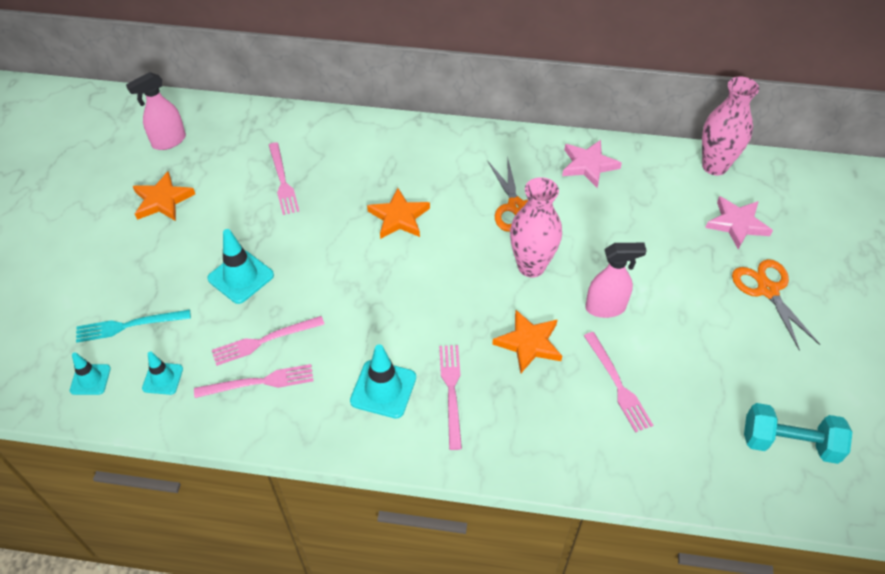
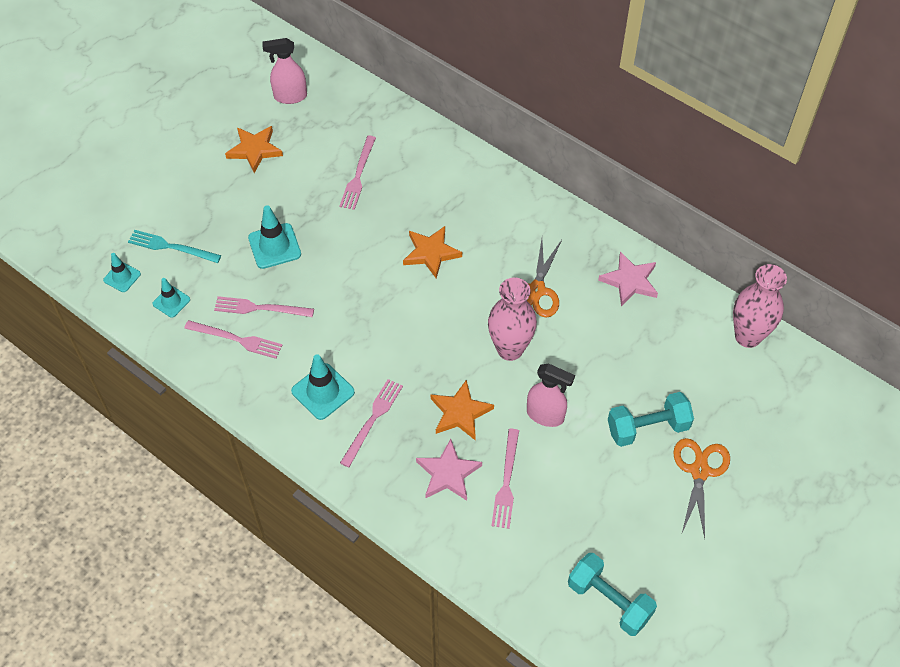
camera: 30 degrees right, 5 degrees up
pink star [705,196,773,249] -> pink star moved to [416,439,482,501]
none -> turquoise dumbbell [608,392,694,447]

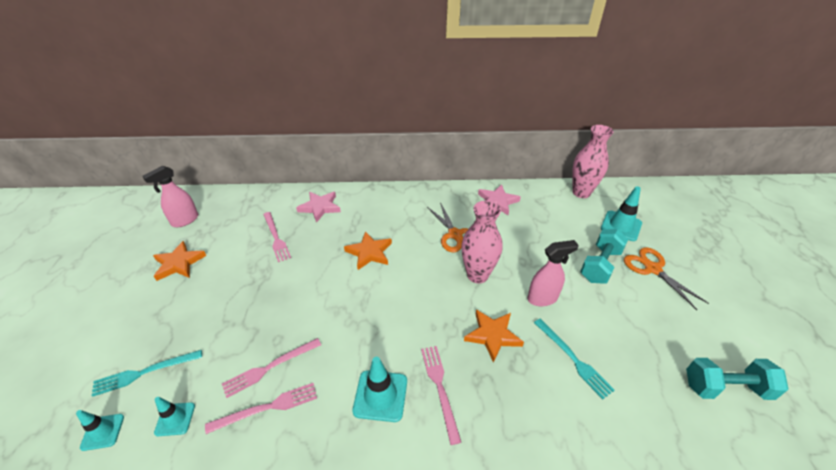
camera: 40 degrees left, 15 degrees down
turquoise traffic cone [248,205,301,269] -> turquoise traffic cone moved to [601,186,642,241]
pink star [416,439,482,501] -> pink star moved to [296,192,341,223]
pink fork [491,429,519,529] -> turquoise fork [534,319,615,399]

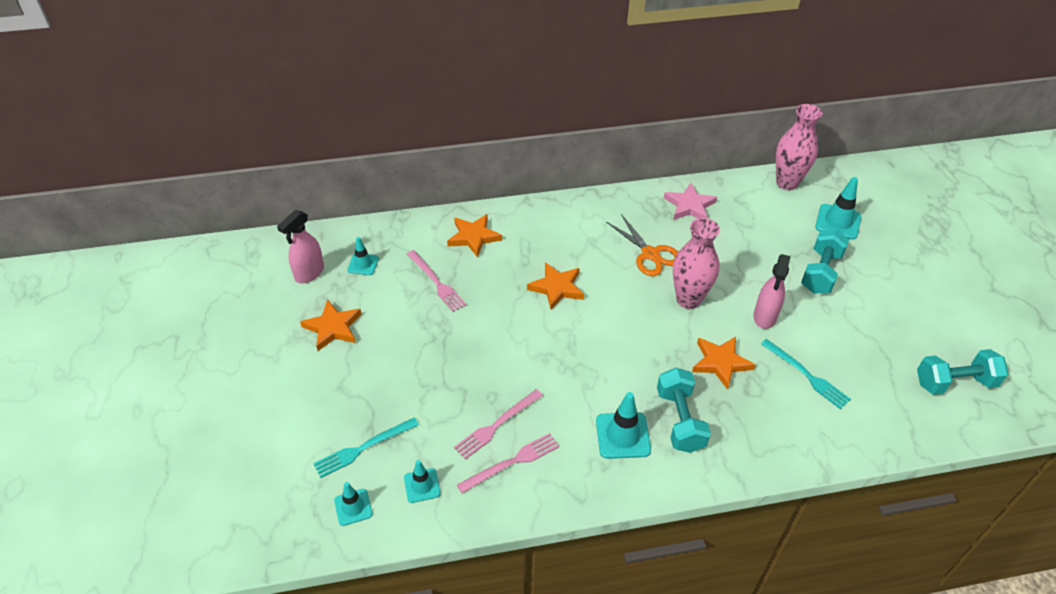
camera: 10 degrees left, 5 degrees up
pink star [296,192,341,223] -> orange star [447,214,502,258]
pink fork [421,346,461,445] -> turquoise dumbbell [657,368,711,453]
pink spray bottle [528,240,579,306] -> pink spray bottle turned 135 degrees clockwise [753,254,791,329]
orange scissors [624,247,709,310] -> none
none -> turquoise traffic cone [347,237,379,275]

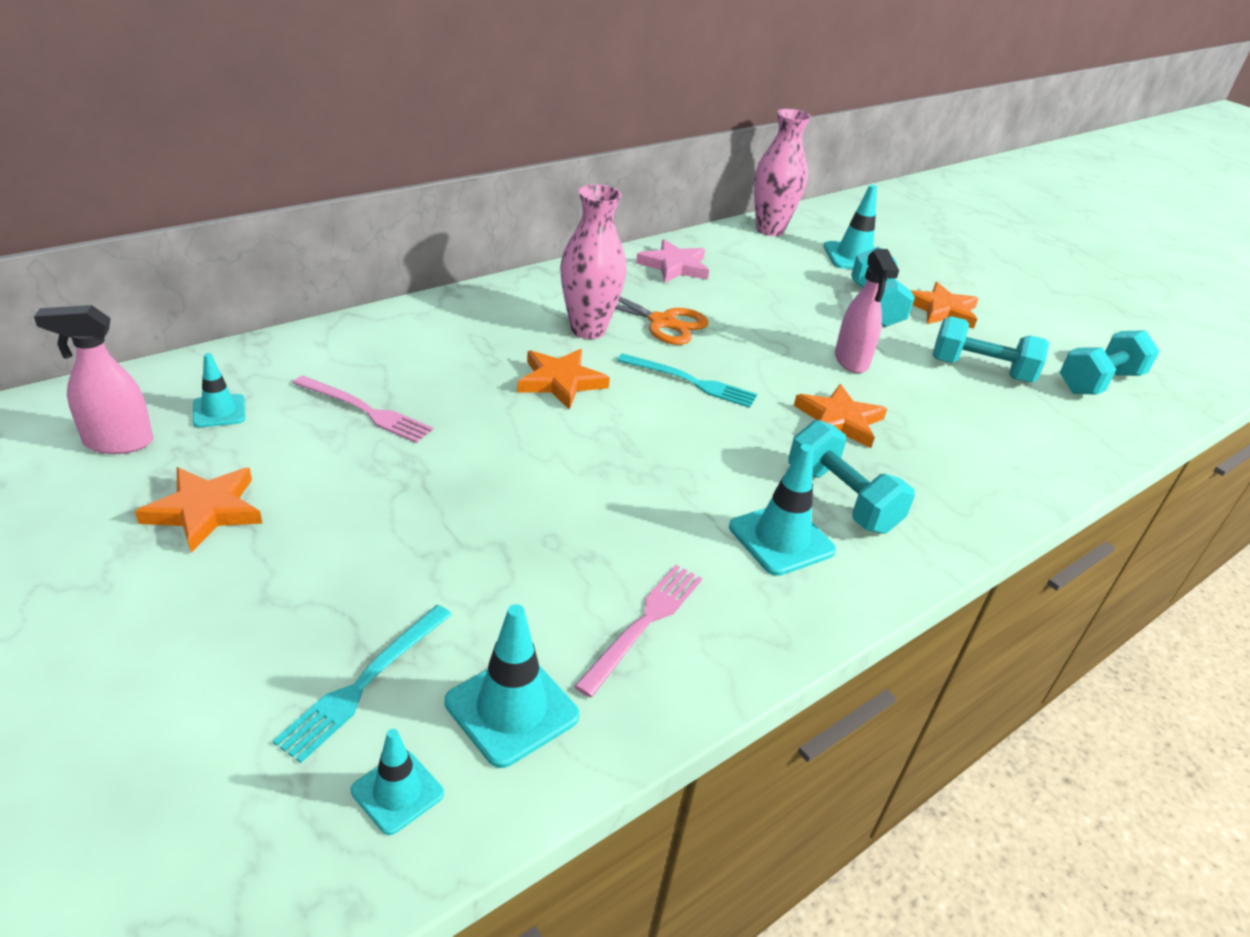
camera: 30 degrees left, 10 degrees down
pink spray bottle [277,210,324,283] -> pink spray bottle turned 75 degrees clockwise [34,305,153,454]
turquoise traffic cone [404,460,440,503] -> turquoise traffic cone [445,604,579,768], size x1.62
orange star [447,214,502,258] -> orange star moved to [911,282,979,329]
pink fork [454,389,543,460] -> none
pink vase [673,218,720,309] -> pink vase moved to [560,184,626,339]
turquoise fork [761,339,851,409] -> turquoise fork moved to [617,353,757,408]
none -> turquoise dumbbell [933,316,1049,382]

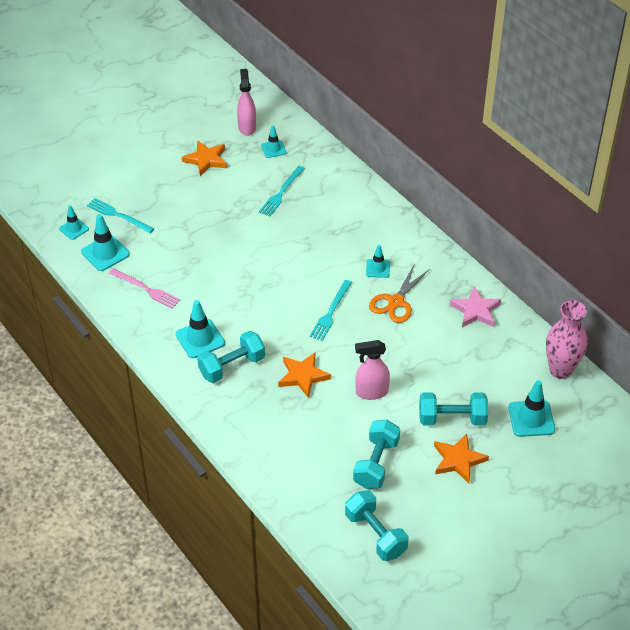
camera: 95 degrees right, 10 degrees up
pink fork [293,375,433,443] -> turquoise fork [259,166,305,216]
orange star [517,349,610,410] -> none
pink vase [560,184,626,339] -> turquoise traffic cone [366,245,390,278]

